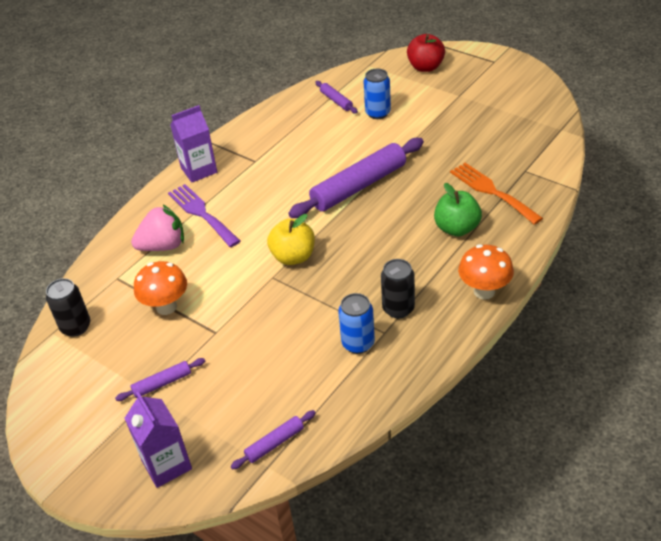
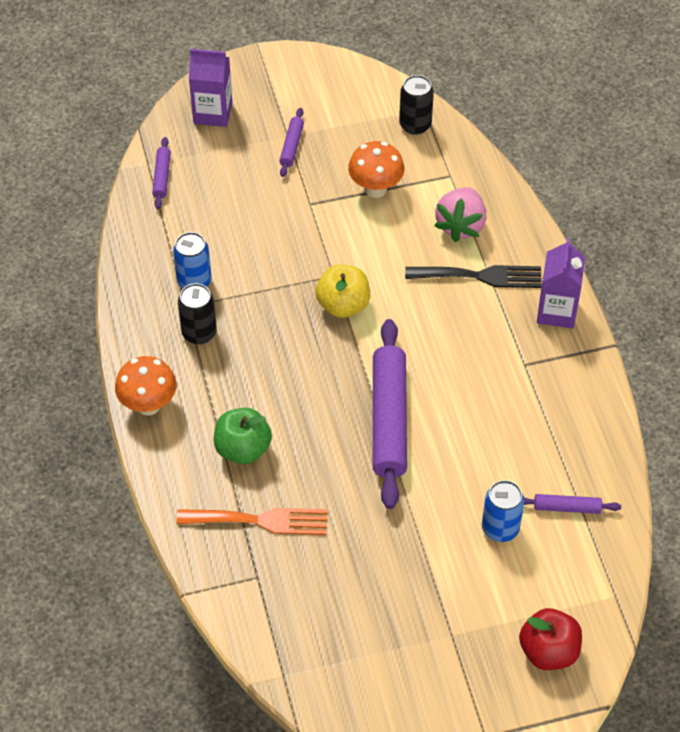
camera: 125 degrees right, 10 degrees up
purple fork [168,184,240,247] -> black fork [405,265,542,288]

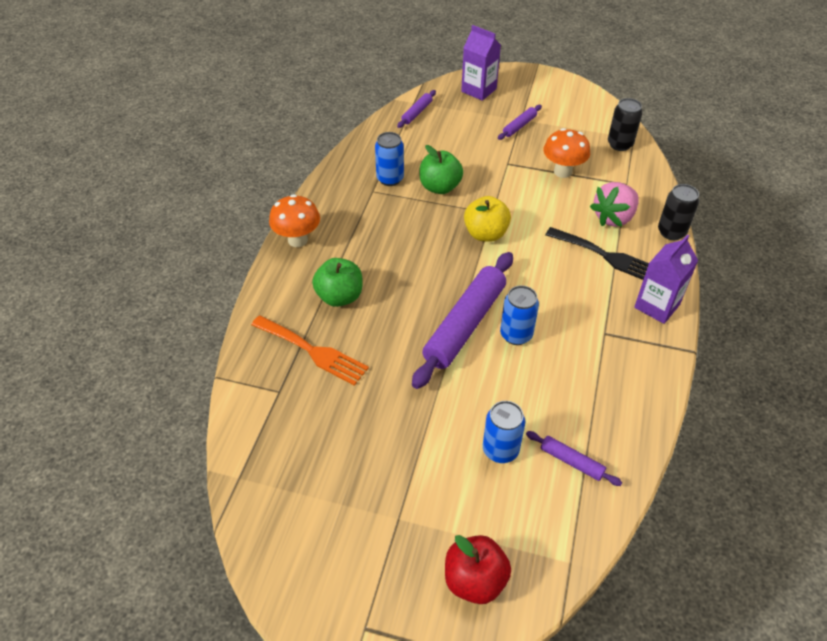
camera: 30 degrees right, 5 degrees down
black can [178,283,217,345] -> black can moved to [658,184,699,240]
none -> green apple [419,145,463,194]
none -> blue can [500,285,539,345]

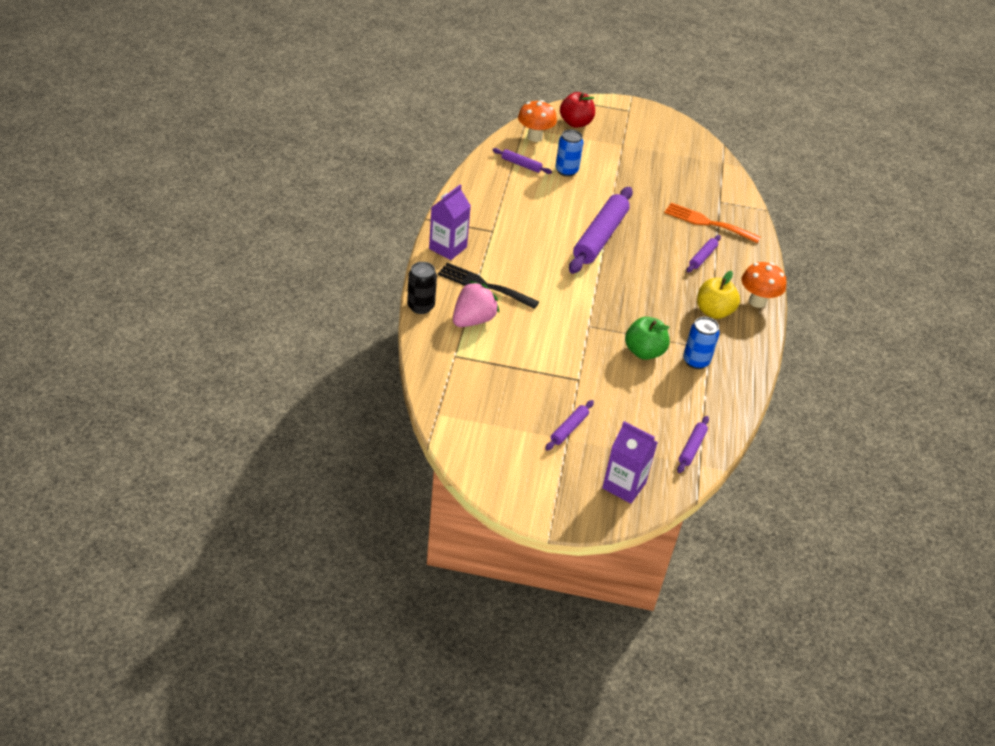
camera: 170 degrees right, 5 degrees down
green apple [312,258,362,307] -> purple rolling pin [687,235,721,273]
yellow apple [464,196,511,242] -> yellow apple moved to [697,271,740,319]
blue can [500,285,539,345] -> none
orange mushroom [543,128,590,178] -> orange mushroom moved to [518,100,557,142]
black can [608,98,642,151] -> none

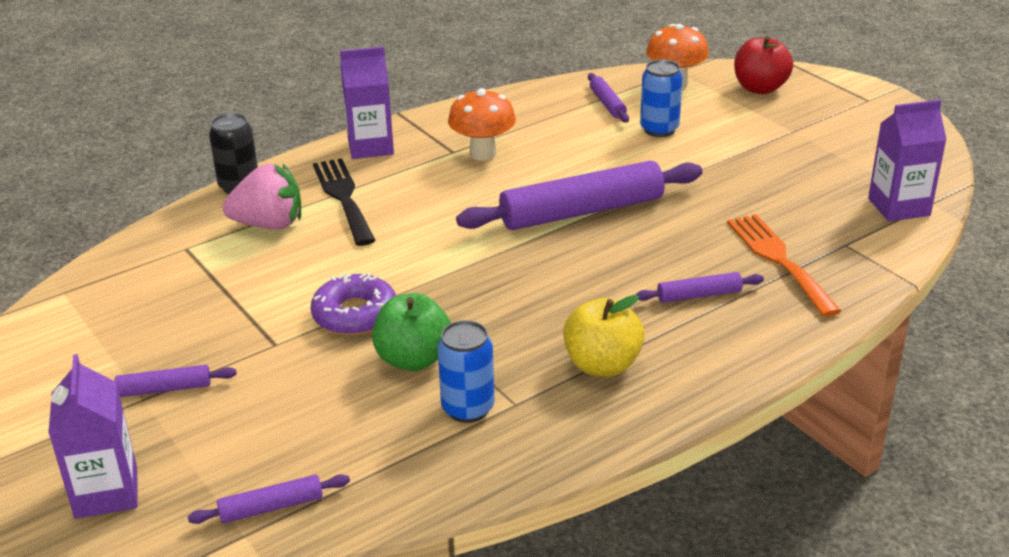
camera: 50 degrees right, 10 degrees down
orange mushroom [742,262,786,308] -> orange mushroom moved to [448,88,516,161]
none -> purple donut [311,273,396,335]
none -> purple carton [868,99,947,222]

